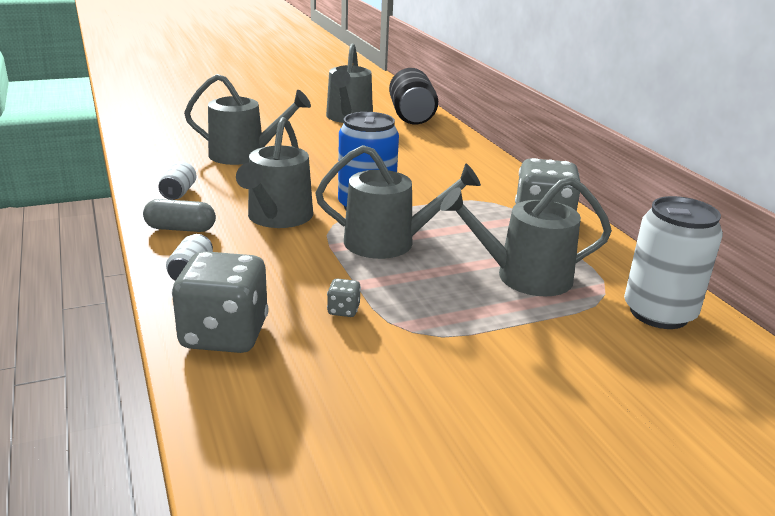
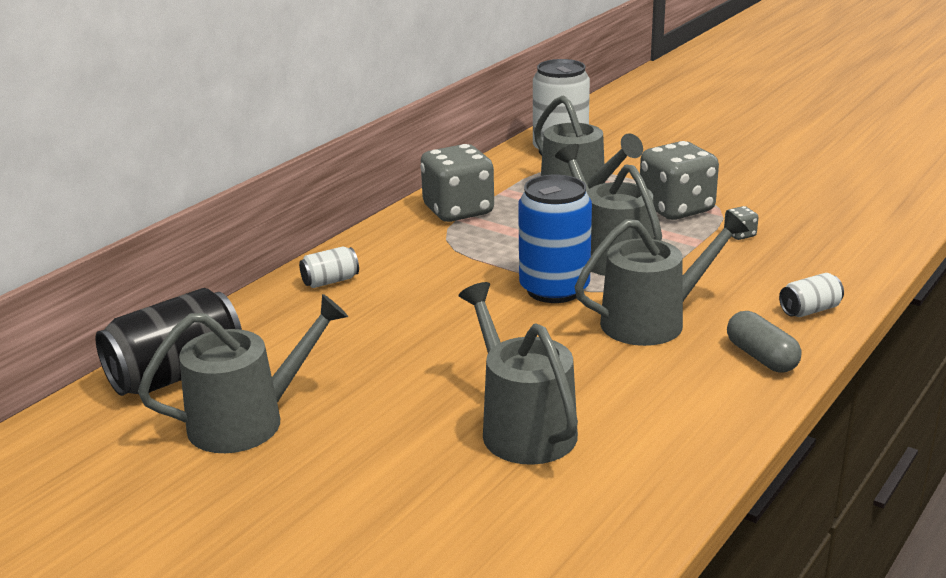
camera: 120 degrees left, 0 degrees up
white can [158,161,197,200] -> white can moved to [299,246,359,288]
grey dice [172,251,269,353] -> grey dice moved to [640,141,719,220]

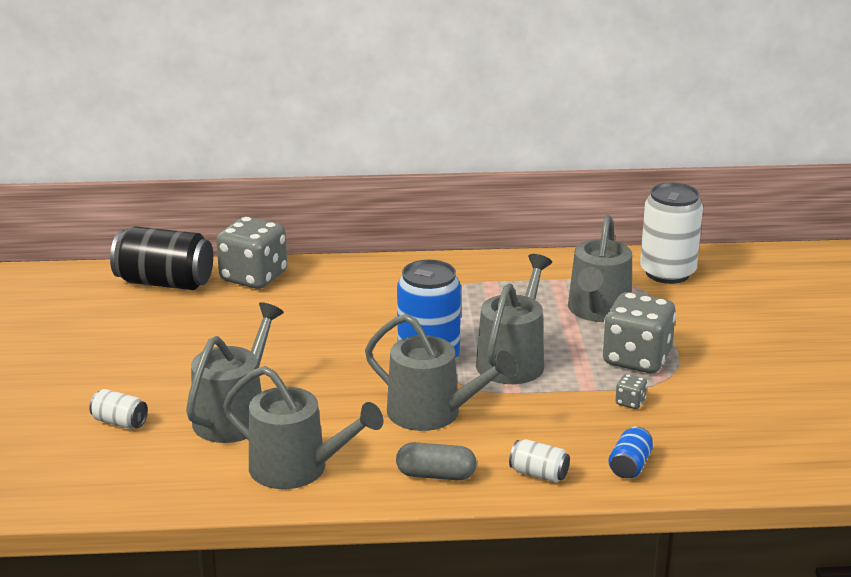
camera: 50 degrees right, 0 degrees up
grey watering can [138,294,348,453] -> grey watering can moved to [223,366,383,489]
white can [299,246,359,288] -> white can moved to [89,389,148,429]
grey dice [420,144,494,222] -> grey dice moved to [216,216,287,289]
grey capsule [727,311,801,373] -> grey capsule turned 75 degrees clockwise [396,442,477,480]
none -> blue can [609,426,653,478]

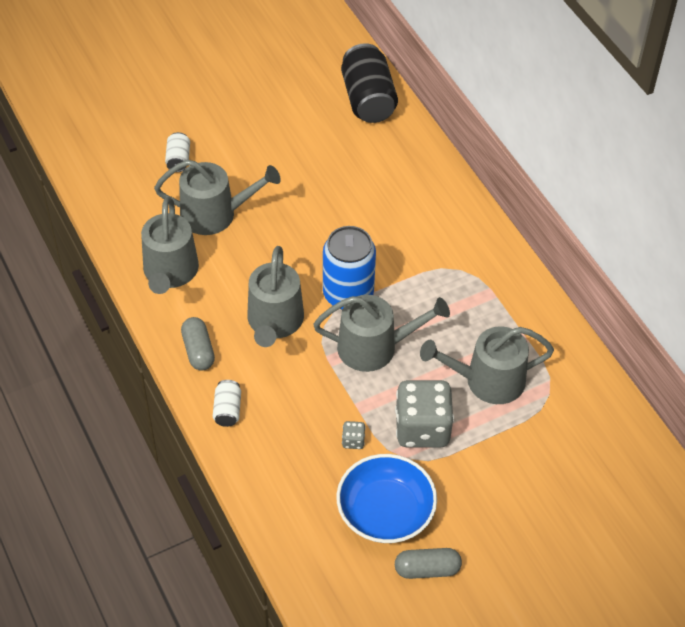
camera: 65 degrees right, 25 degrees up
grey dice [216,216,287,289] -> none
blue can [609,426,653,478] -> none
white can [640,183,703,284] -> none
none -> blue bowl [336,454,437,543]
none -> grey capsule [395,548,462,579]

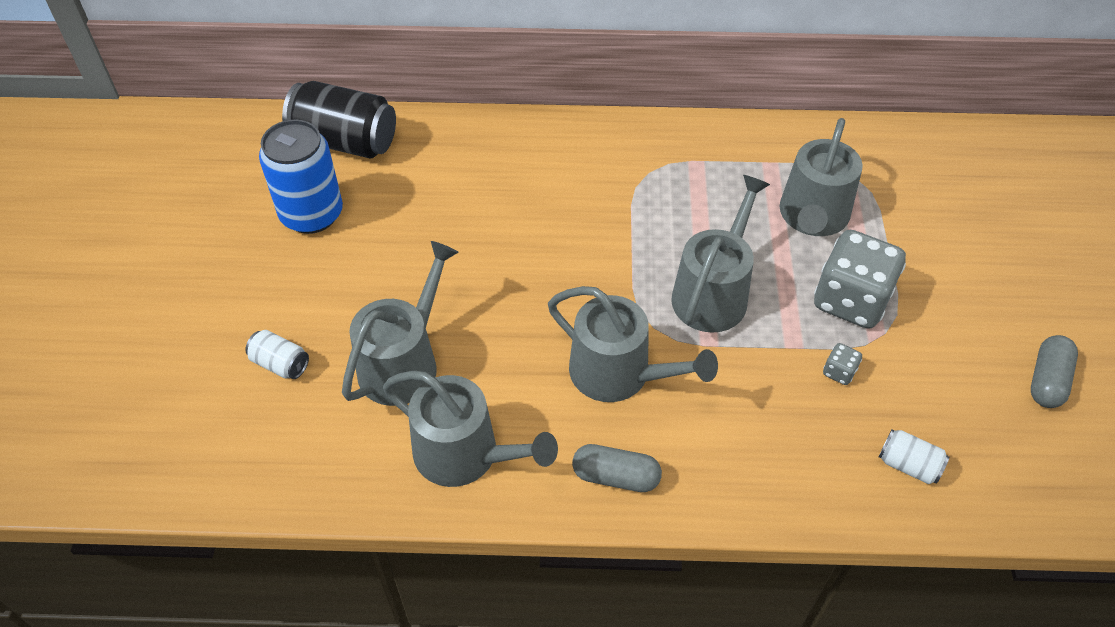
camera: 60 degrees left, 0 degrees up
white can [213,380,241,427] -> white can moved to [879,429,949,484]
blue can [323,226,376,309] -> blue can moved to [259,120,343,234]
blue bowl [336,454,437,543] -> none

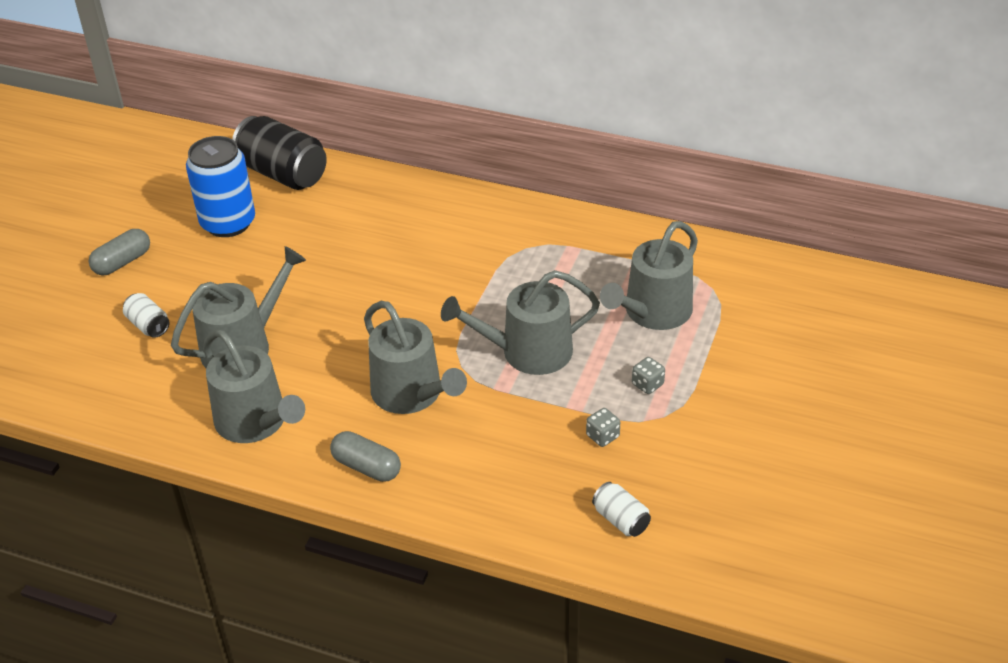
camera: 20 degrees right, 10 degrees down
grey watering can [671,175,770,333] -> grey watering can turned 150 degrees counterclockwise [441,270,600,375]
grey dice [814,230,906,329] -> grey dice [632,357,665,394], size x0.41
grey capsule [1031,335,1078,408] -> grey capsule moved to [88,229,150,275]

